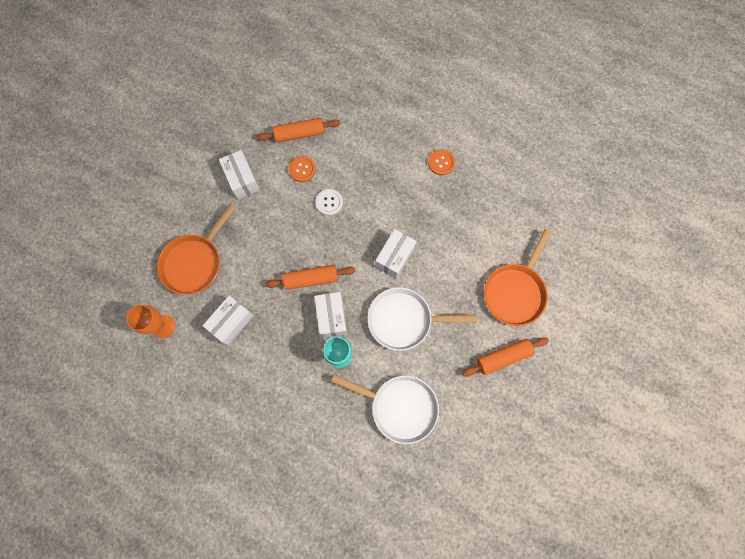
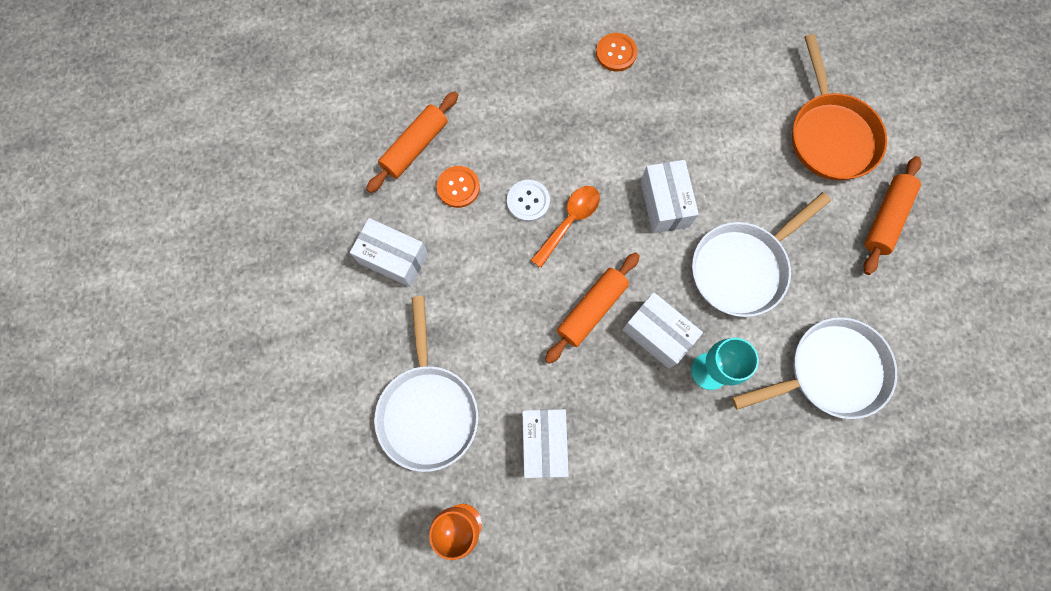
camera: 40 degrees left, 0 degrees up
orange pan [157,203,236,295] -> white pan [374,296,478,472]
none -> orange spoon [531,186,600,268]

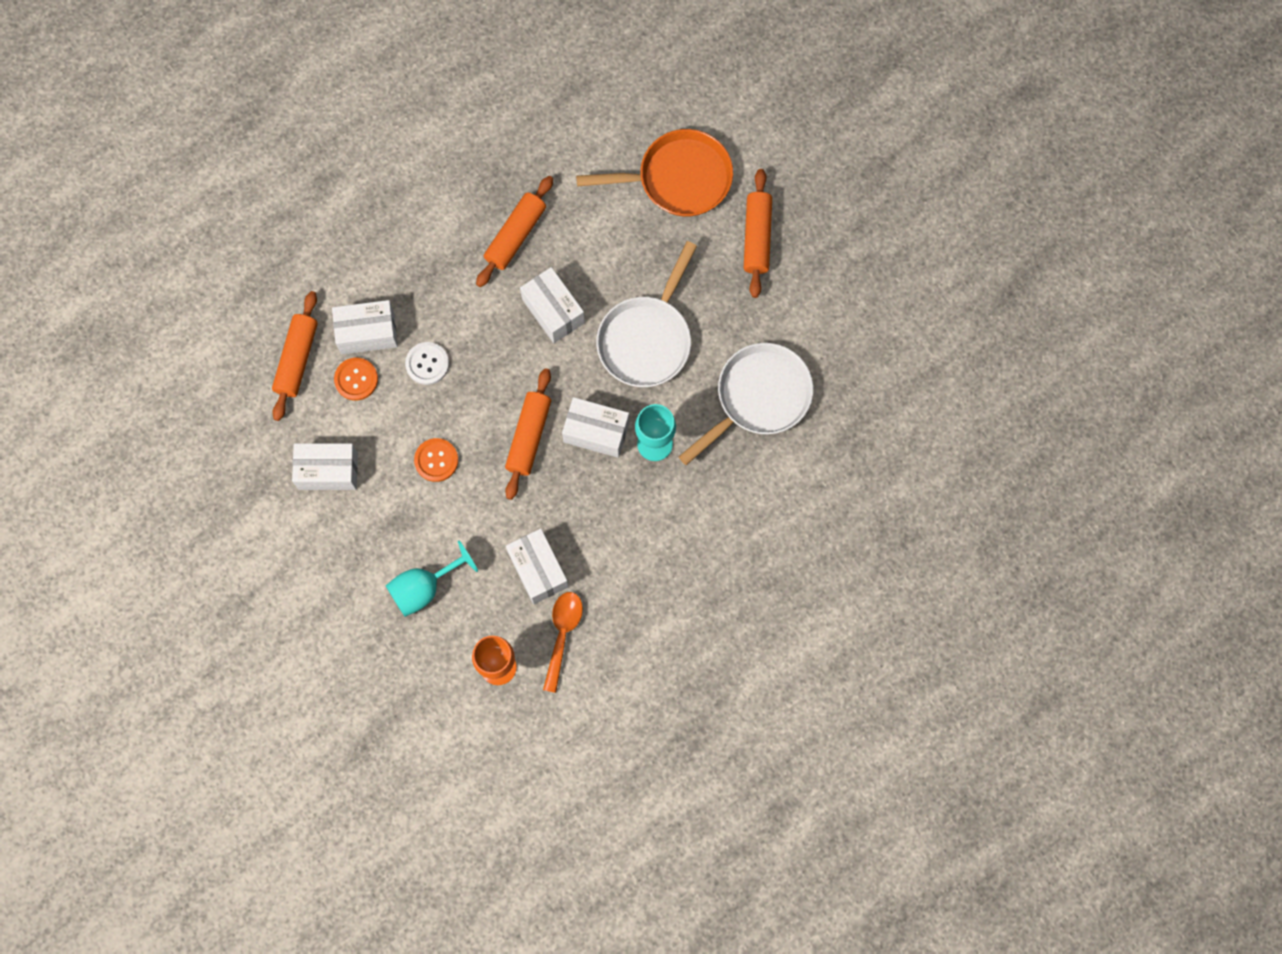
camera: 25 degrees left, 0 degrees up
white pan [374,296,478,472] -> turquoise goblet [385,541,478,617]
orange spoon [531,186,600,268] -> orange spoon moved to [543,592,583,693]
orange button [596,33,637,71] -> orange button moved to [414,438,458,482]
orange pan [792,34,887,180] -> orange pan turned 60 degrees counterclockwise [576,129,733,217]
none -> white box [332,300,398,354]
none -> orange rolling pin [476,176,553,287]

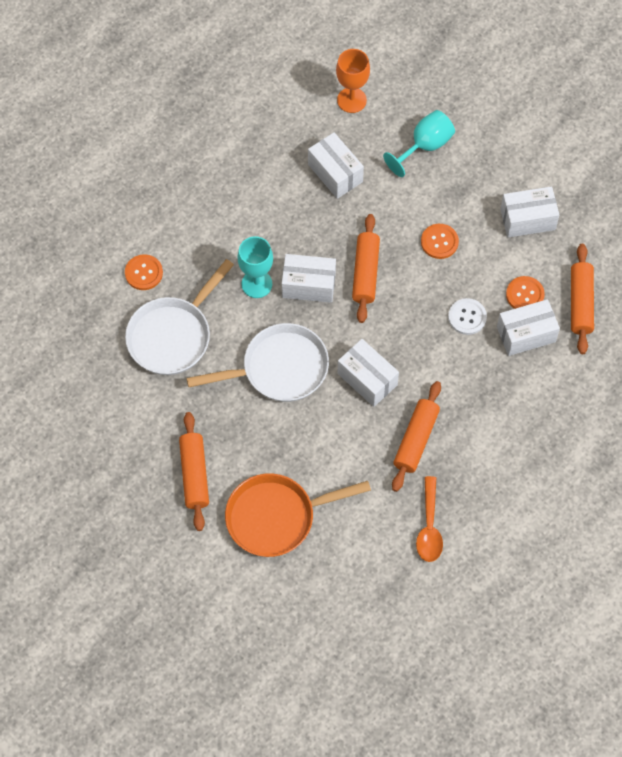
camera: 170 degrees right, 10 degrees down
orange spoon [543,592,583,693] -> orange spoon moved to [416,476,443,562]
white pan [596,241,697,387] -> white pan turned 60 degrees clockwise [186,323,329,402]
none -> orange button [125,255,163,290]

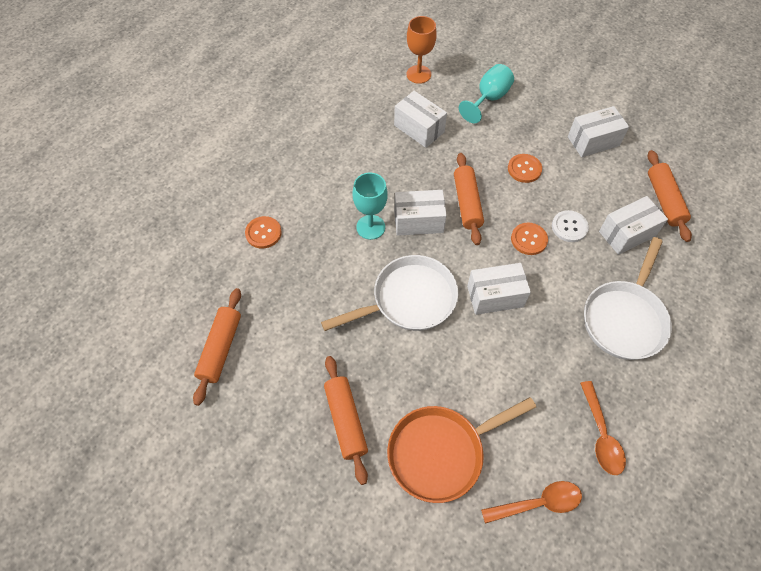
camera: 10 degrees left, 5 degrees down
white pan [125,259,234,375] -> white pan moved to [584,237,672,360]
white box [337,339,399,407] -> white box turned 45 degrees counterclockwise [467,263,531,315]
orange rolling pin [392,381,441,492] -> orange rolling pin moved to [193,288,241,406]
orange button [506,276,545,309] -> orange button moved to [511,222,548,255]
none -> orange spoon [481,481,582,524]

